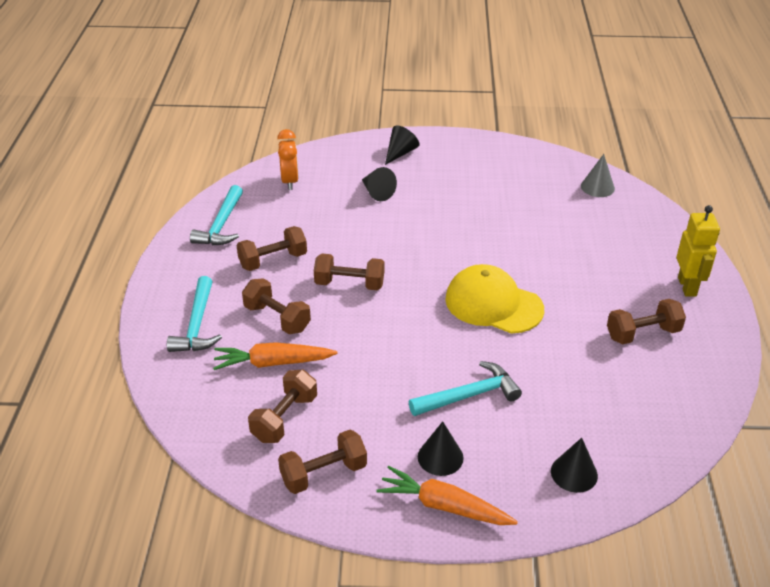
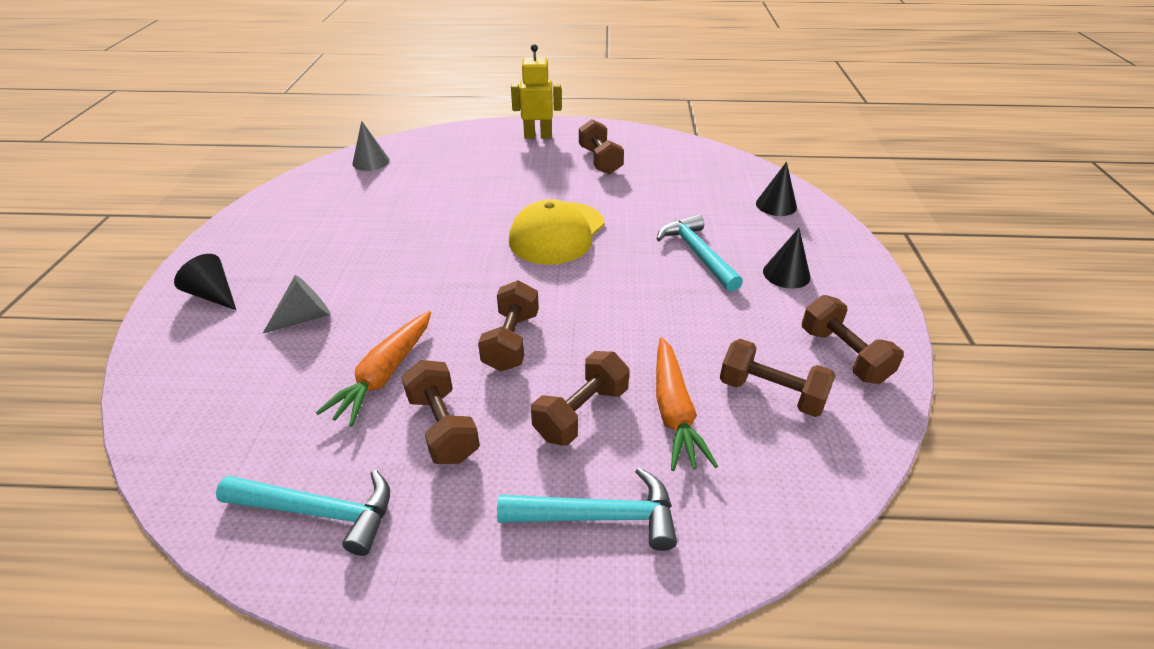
camera: 90 degrees left, 0 degrees up
orange clock [277,129,299,190] -> none
black cone [362,167,397,201] -> grey cone [263,275,331,333]
orange carrot [376,466,518,525] -> orange carrot moved to [316,311,431,426]

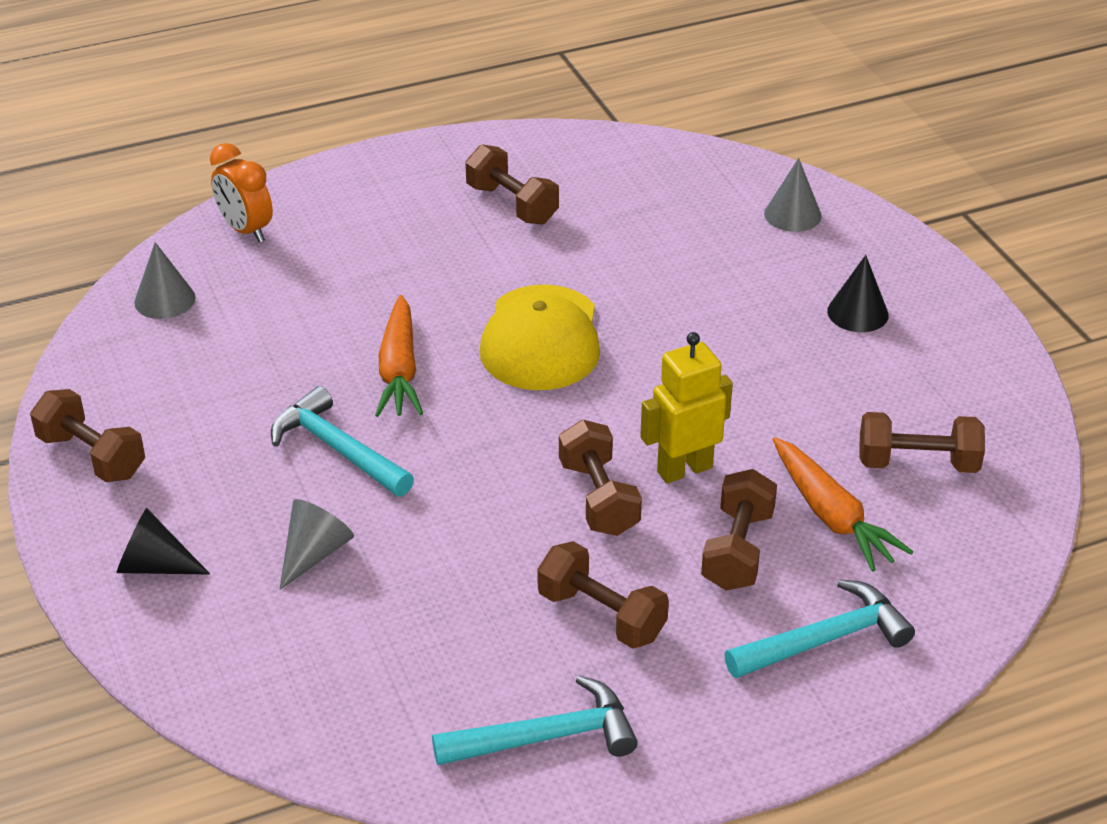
camera: 25 degrees left, 0 degrees up
orange carrot [316,311,431,426] -> orange carrot moved to [375,295,423,417]
yellow robot [511,44,561,139] -> yellow robot moved to [640,332,733,483]
turquoise hammer [656,214,743,292] -> turquoise hammer moved to [271,386,414,497]
black cone [756,162,797,216] -> grey cone [764,158,822,232]
brown dumbbell [802,295,904,384] -> brown dumbbell moved to [30,389,145,482]
none -> orange clock [210,143,273,242]

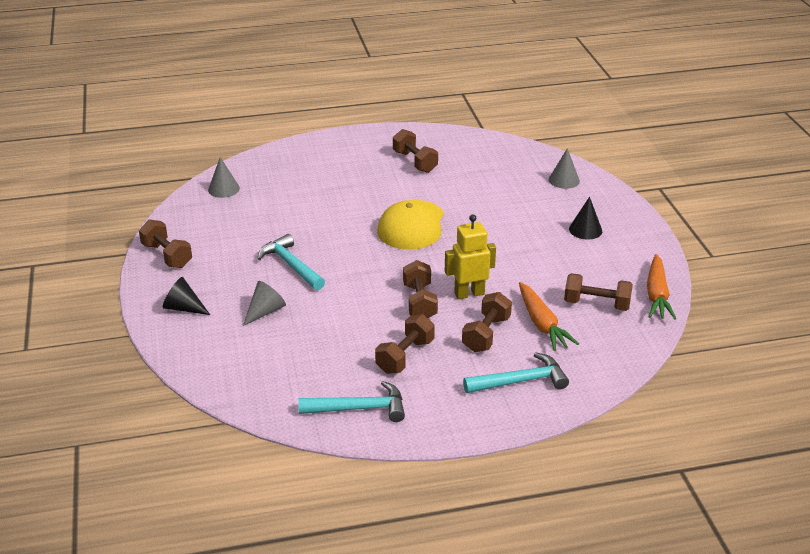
camera: 10 degrees right, 5 degrees down
orange clock [210,143,273,242] -> none
orange carrot [375,295,423,417] -> orange carrot moved to [647,254,676,320]
brown dumbbell [538,541,669,649] -> brown dumbbell turned 75 degrees clockwise [375,314,435,374]

